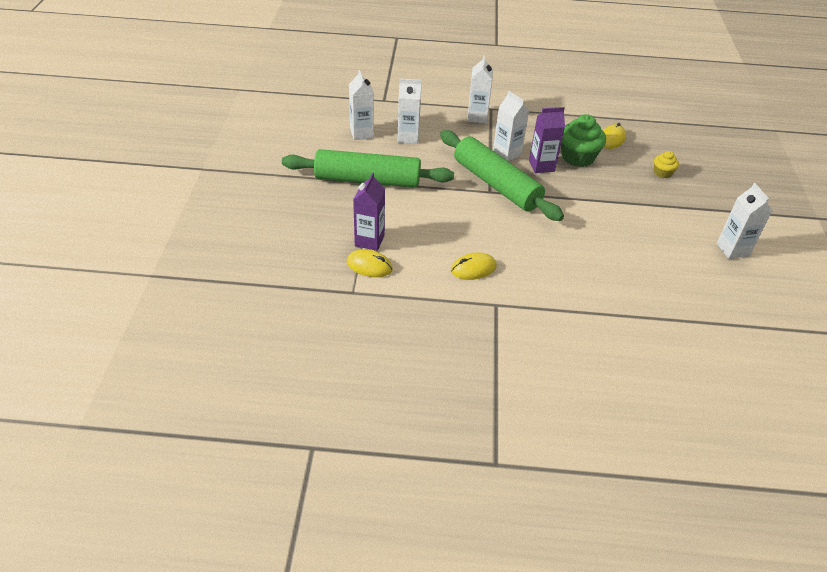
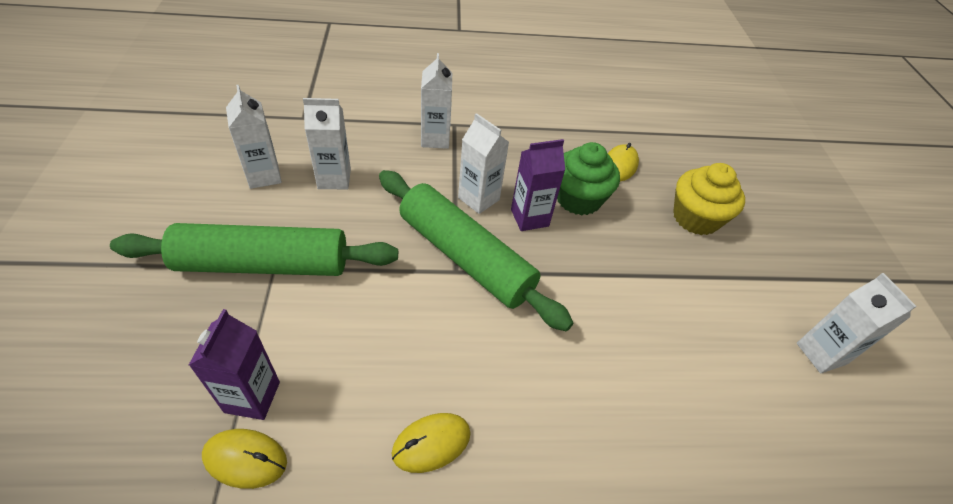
camera: 10 degrees left, 5 degrees up
yellow cupcake [654,151,679,178] -> yellow cupcake [673,163,745,235], size x1.90

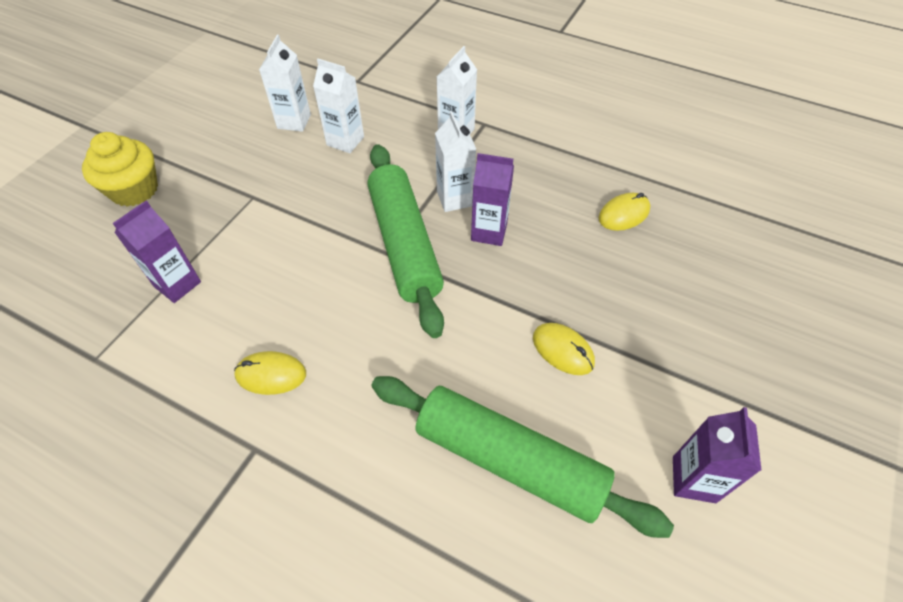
camera: 35 degrees right, 5 degrees up
green rolling pin [110,223,398,276] -> green rolling pin moved to [371,376,674,538]
yellow mouse [202,429,287,489] -> yellow mouse moved to [533,323,595,375]
green cupcake [557,142,620,215] -> none
yellow cupcake [673,163,745,235] -> yellow cupcake moved to [82,132,158,206]
white carton [797,273,917,373] -> purple carton [673,407,762,503]

